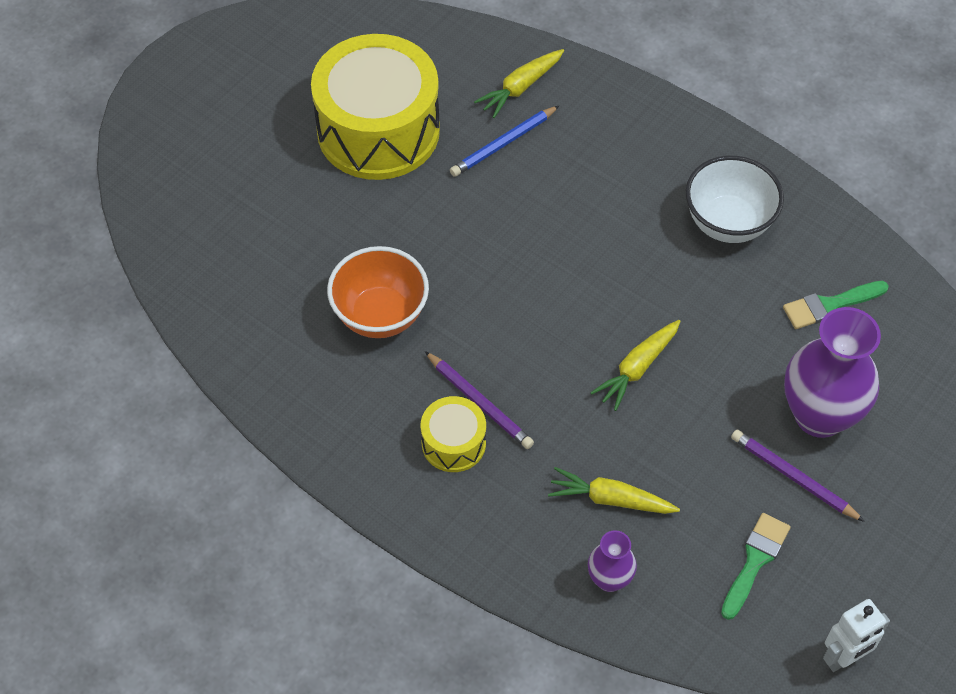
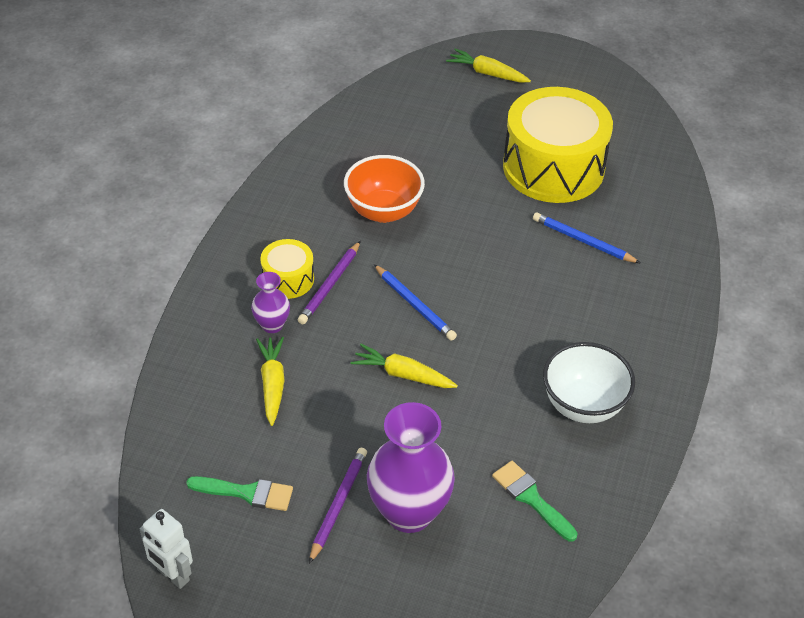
camera: 70 degrees right, 10 degrees down
yellow carrot [474,49,564,118] -> yellow carrot moved to [446,48,531,83]
purple vase [588,530,637,592] -> purple vase moved to [251,272,290,333]
none -> blue pencil [374,264,457,341]

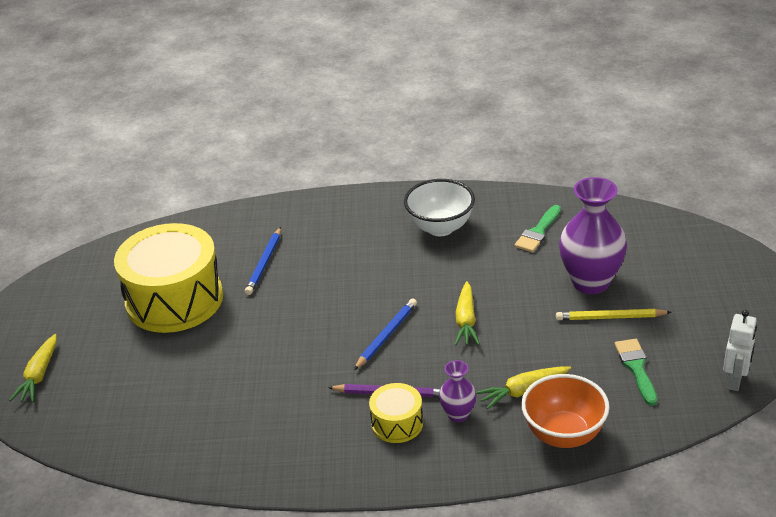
camera: 105 degrees left, 10 degrees down
purple pencil [309,448,367,564] -> yellow pencil [556,309,672,320]
orange bowl [344,155,425,223] -> orange bowl moved to [521,374,610,448]

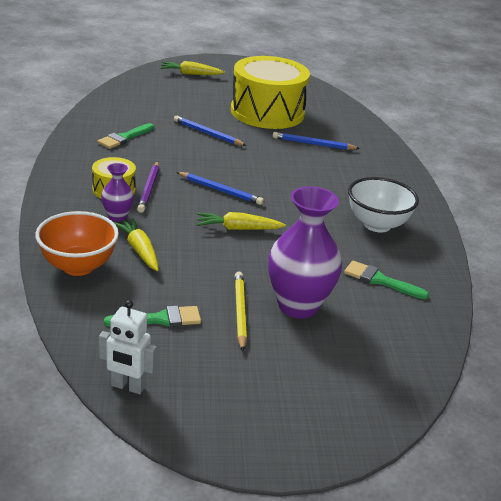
camera: 80 degrees right, 5 degrees down
none -> green brush [98,123,154,149]
none -> blue pencil [174,116,247,146]

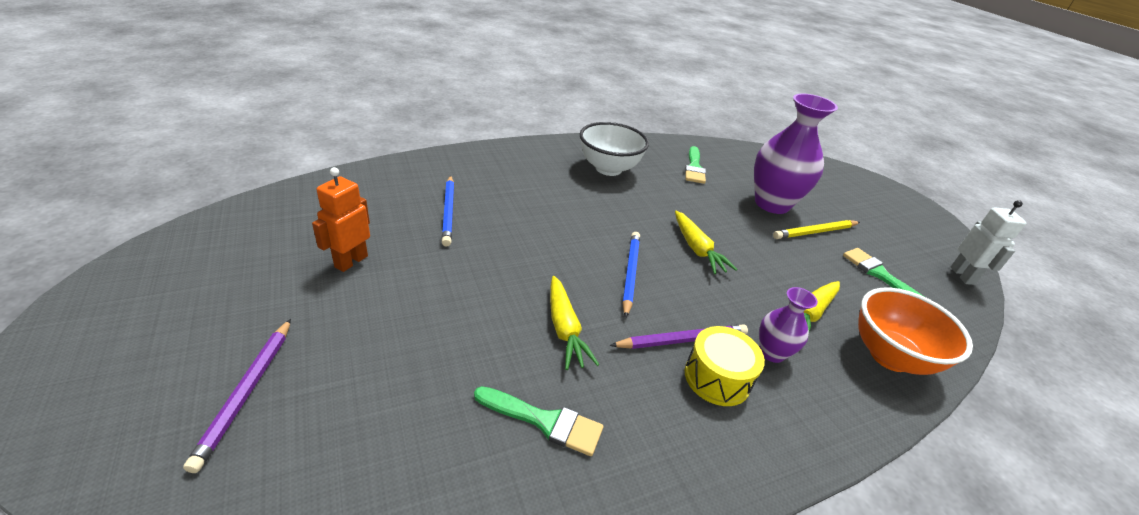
camera: 110 degrees left, 5 degrees up
yellow carrot [160,61,225,75] -> yellow carrot moved to [550,276,599,370]
blue pencil [174,116,247,146] -> none
yellow drum [231,56,310,129] -> orange robot [312,167,370,272]
none -> purple pencil [183,319,291,473]

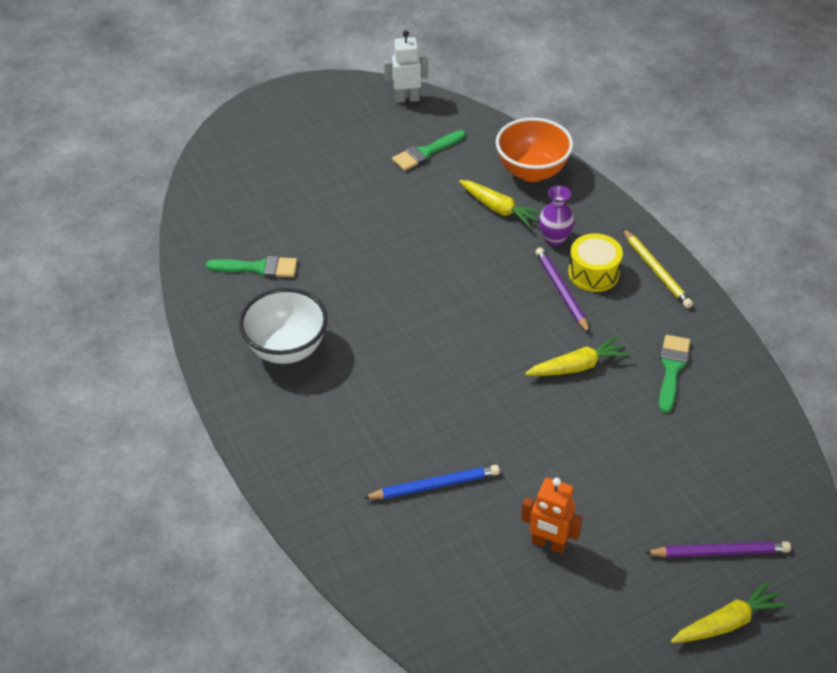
camera: 90 degrees left, 10 degrees up
blue pencil [622,232,640,318] -> none
yellow carrot [675,211,737,274] -> yellow carrot moved to [671,580,788,643]
purple vase [754,93,838,214] -> none
yellow pencil [773,220,860,239] -> yellow pencil moved to [622,228,693,308]

